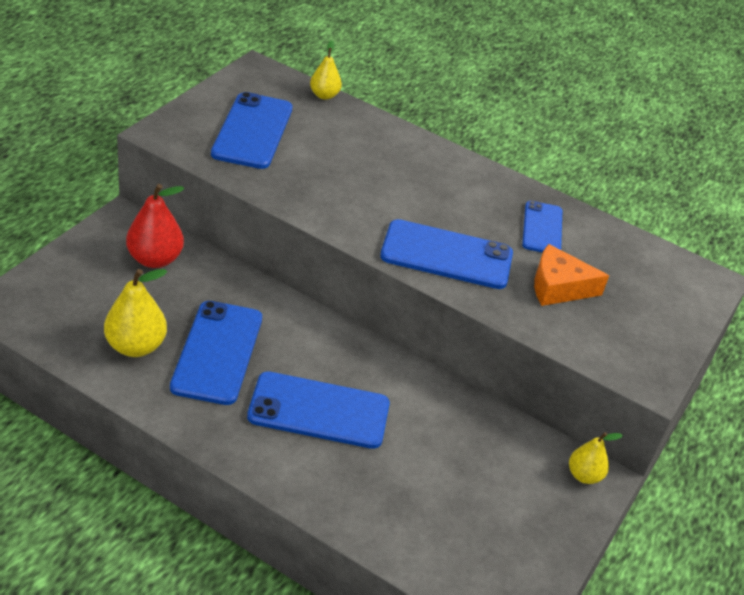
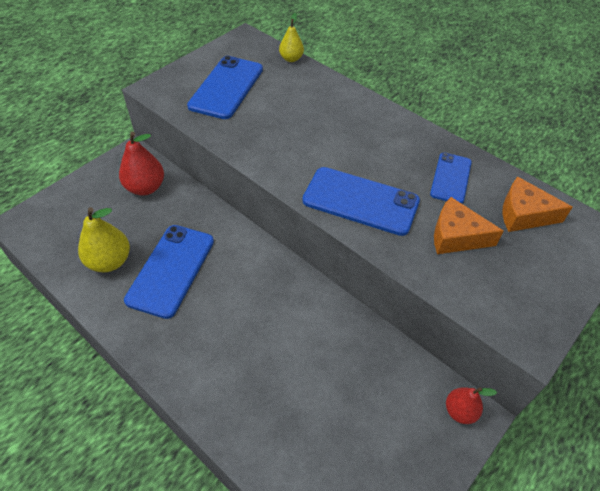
camera: 15 degrees right, 10 degrees up
blue phone [247,371,390,449] -> none
yellow pear [569,432,623,484] -> red pear [446,387,497,424]
none -> orange cheese [502,177,573,232]

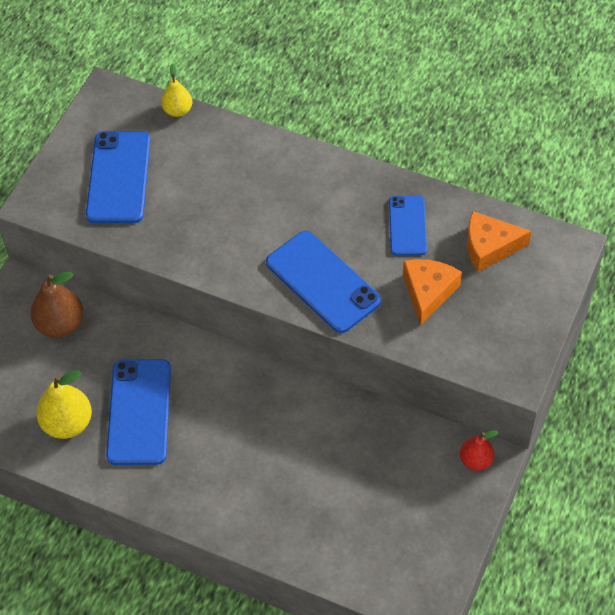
camera: 15 degrees left, 5 degrees up
red pear [119,132,164,196] -> brown pear [30,272,84,338]
blue phone [302,167,420,236] -> blue phone turned 45 degrees clockwise [266,231,381,333]
orange cheese [434,197,504,254] -> orange cheese turned 105 degrees clockwise [403,259,462,326]

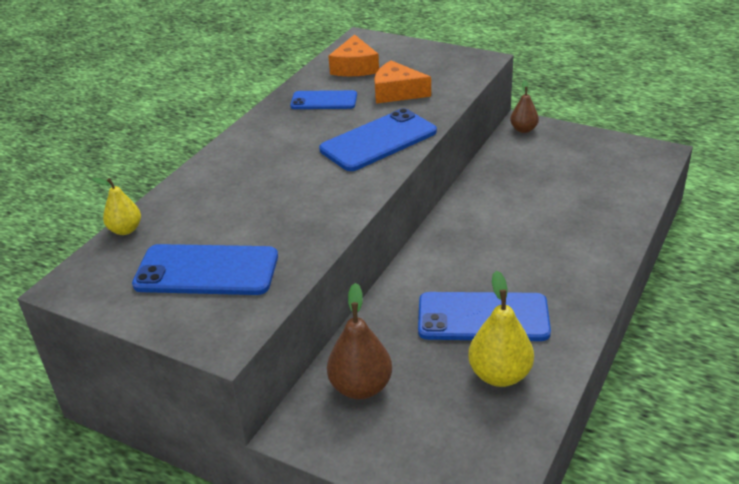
camera: 85 degrees left, 20 degrees down
red pear [460,430,498,471] -> brown pear [510,80,539,133]

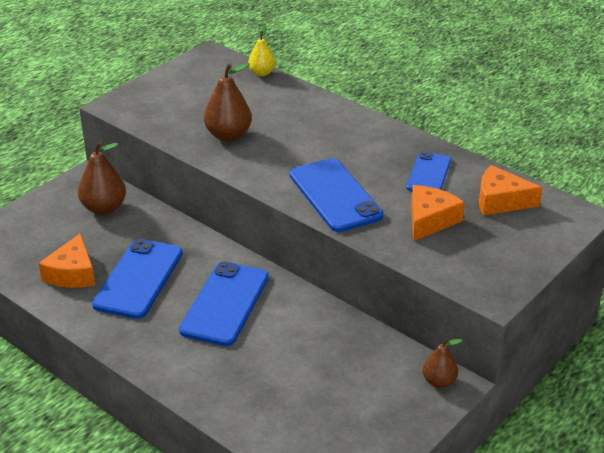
camera: 100 degrees right, 0 degrees up
blue phone [132,244,278,295] -> blue phone moved to [179,262,269,346]
yellow pear [468,271,534,387] -> orange cheese [38,233,95,288]
none -> brown pear [204,63,252,141]

